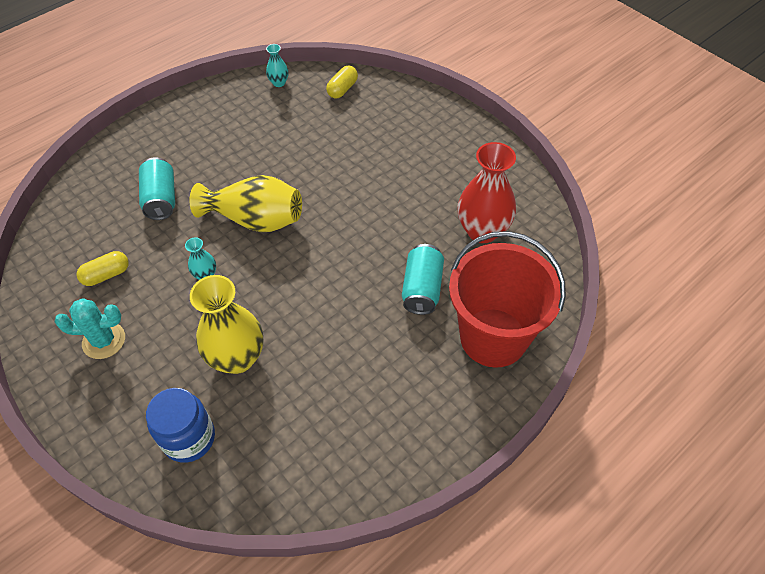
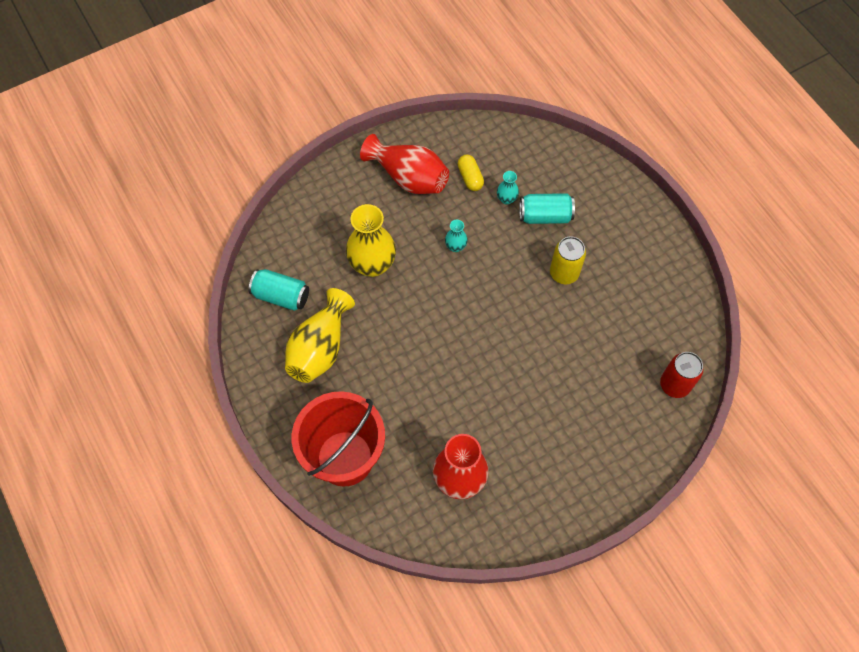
camera: 100 degrees right, 10 degrees up
turquoise cactus [55,298,125,359] -> red vase [360,134,449,194]
blue jar [146,388,215,463] -> none
yellow vase [189,175,302,232] -> yellow vase moved to [285,288,355,383]
turquoise vase [266,44,289,87] -> turquoise vase moved to [497,171,519,204]
yellow capsule [326,66,358,99] -> red can [660,352,703,398]
turquoise can [402,244,444,315] -> turquoise can moved to [249,269,309,311]
none -> yellow can [550,236,586,284]

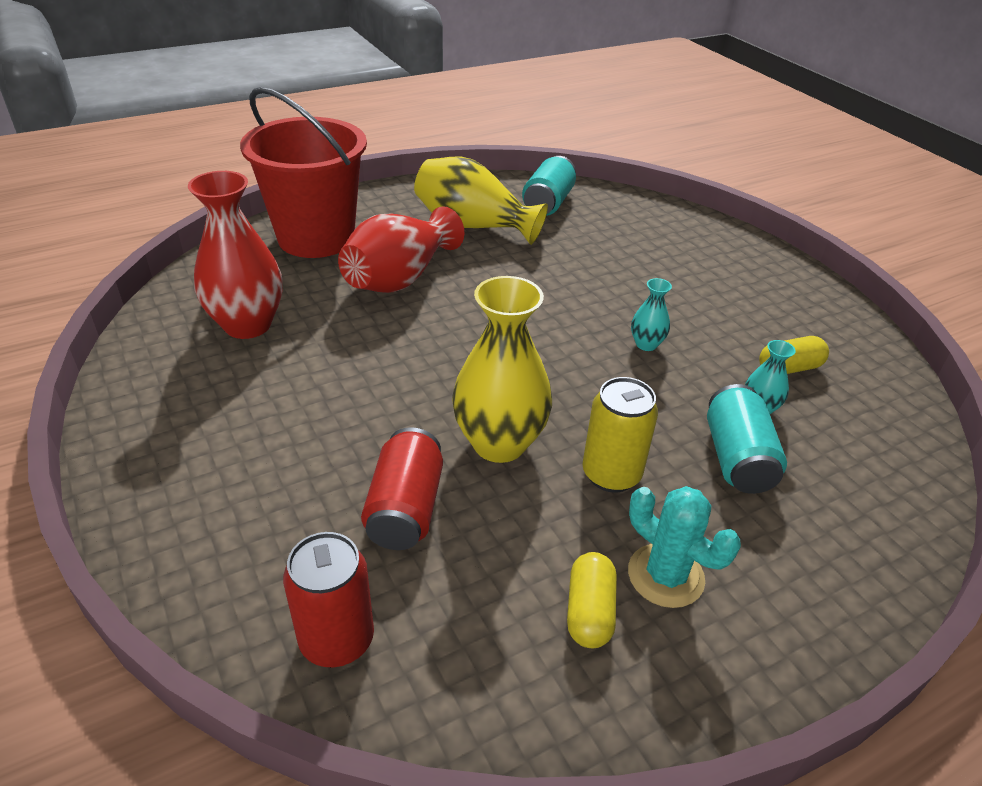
camera: 90 degrees right, 25 degrees down
yellow vase [346,204,396,277] -> yellow vase moved to [452,276,552,463]
red vase [360,134,449,194] -> red vase moved to [338,206,464,293]
none -> red can [361,427,443,550]
none -> yellow capsule [567,552,617,648]
none -> turquoise cactus [628,486,741,608]

